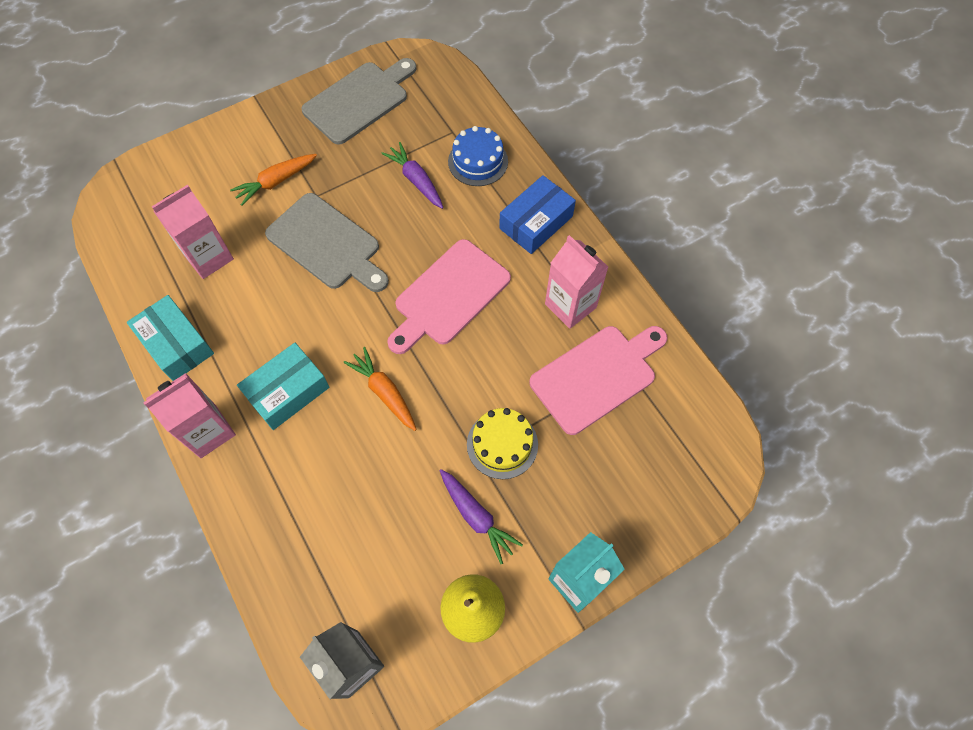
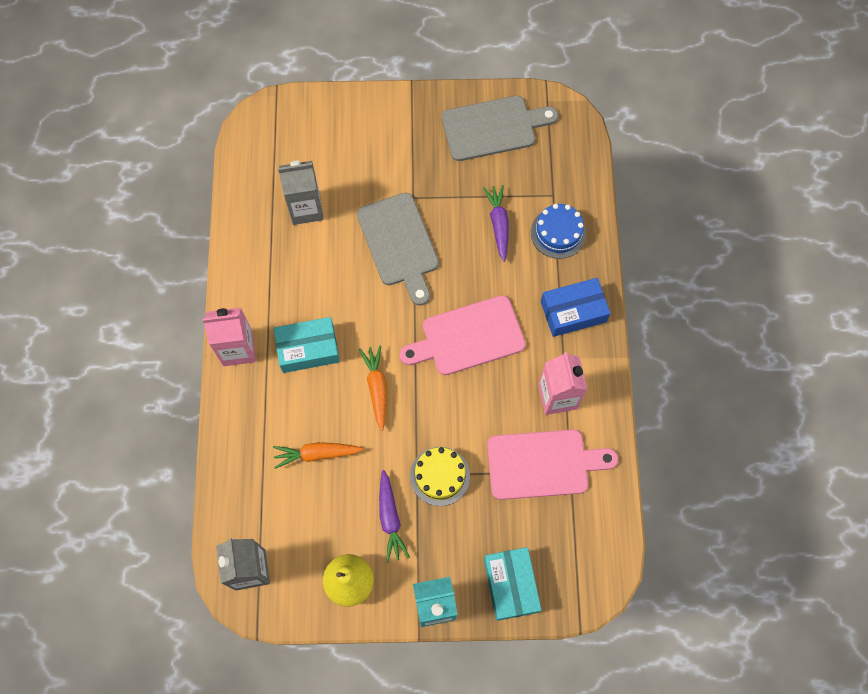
camera: 30 degrees right, 5 degrees up
turquoise box [127,295,214,381] -> turquoise box moved to [484,547,542,621]
pink carton [151,185,234,279] -> grey carton [278,160,324,225]
orange carrot [230,154,317,206] -> orange carrot moved to [273,442,364,469]

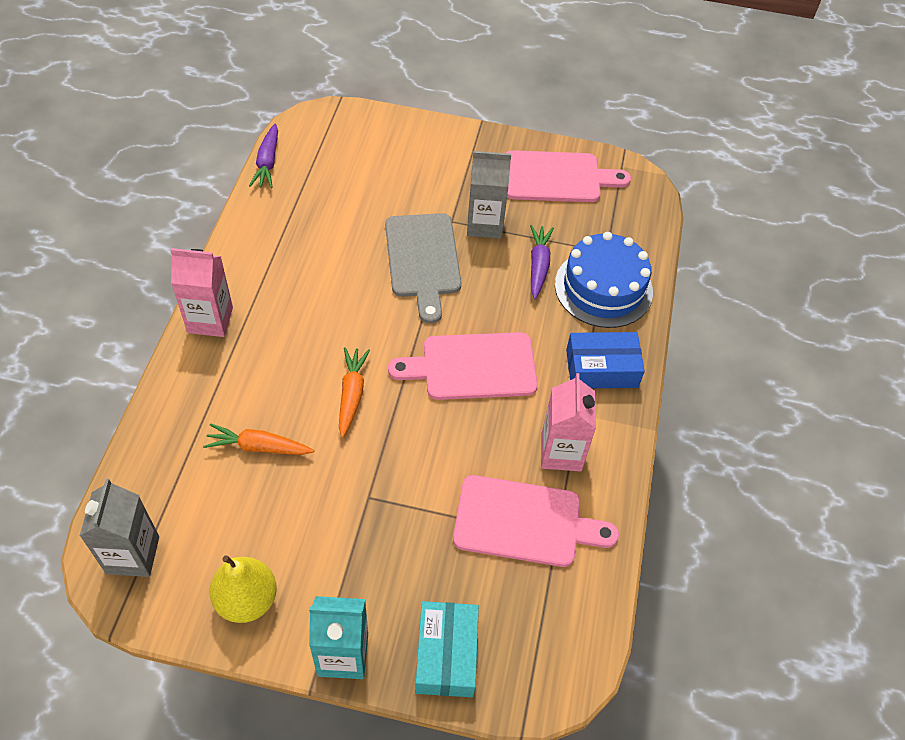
camera: 10 degrees right, 15 degrees down
turquoise box [273,317,340,373] -> none
grey carton [278,160,324,225] -> grey carton moved to [467,151,511,239]
purple carrot [379,470,410,562] -> purple carrot moved to [249,124,278,188]
yellow cake [410,447,470,506] -> none
grey cutting board [442,96,558,161] -> pink cutting board [506,150,631,202]
blue cake [531,204,586,259] -> blue cake [555,232,653,328], size x1.54

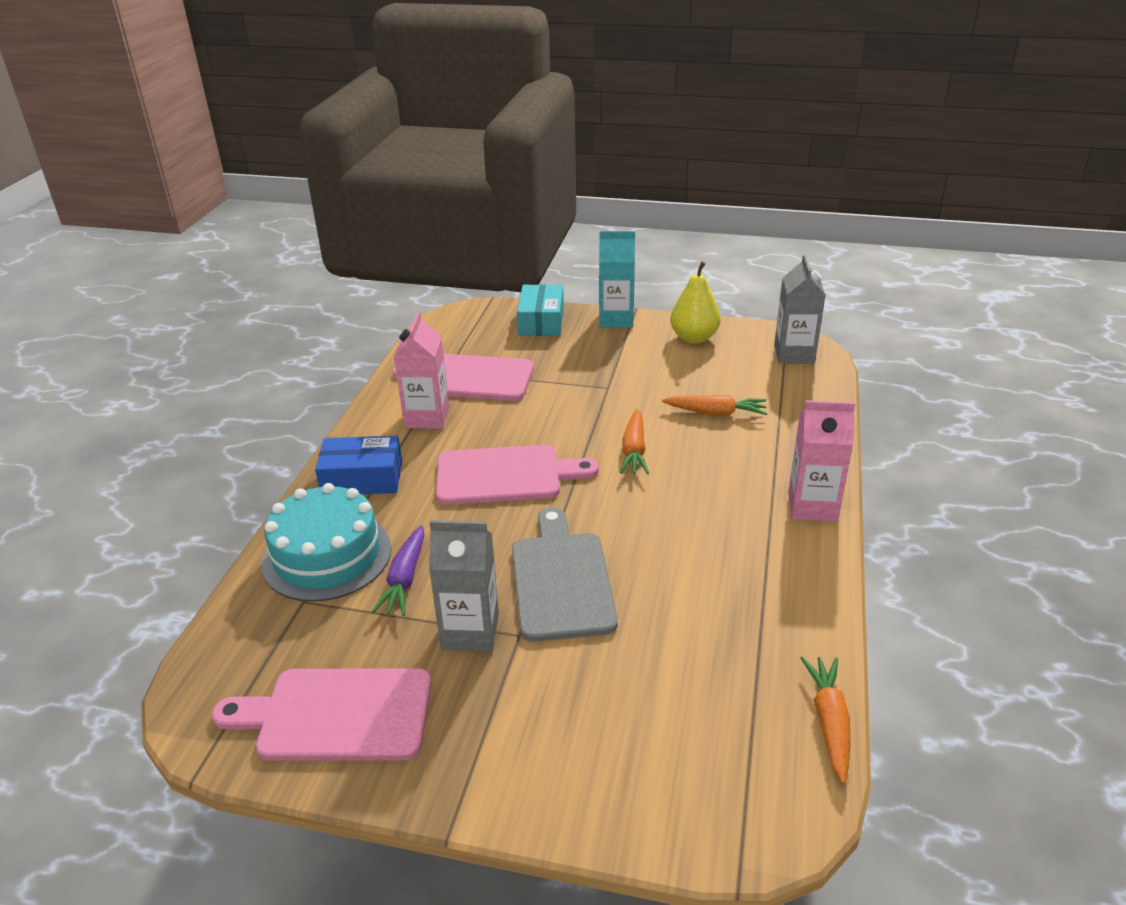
camera: 175 degrees left, 20 degrees down
purple carrot [249,124,278,188] -> orange carrot [801,656,850,784]
blue cake [555,232,653,328] -> turquoise cake [262,483,391,602]

